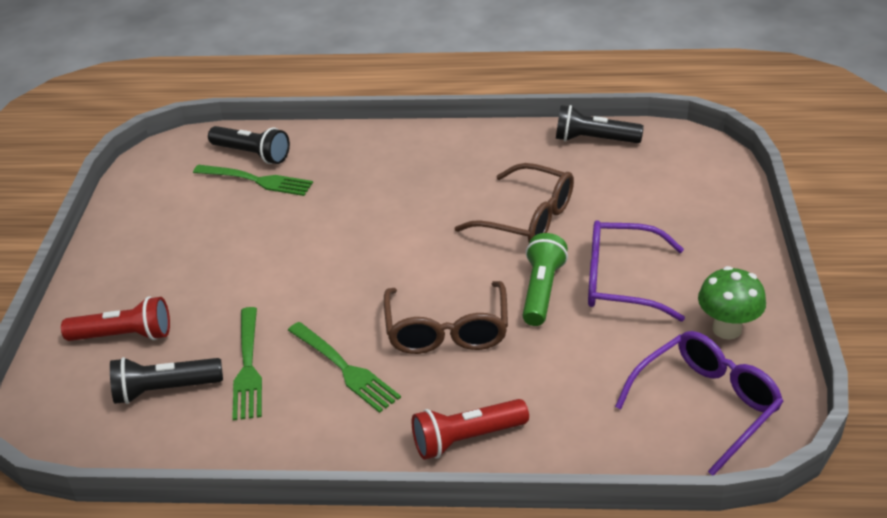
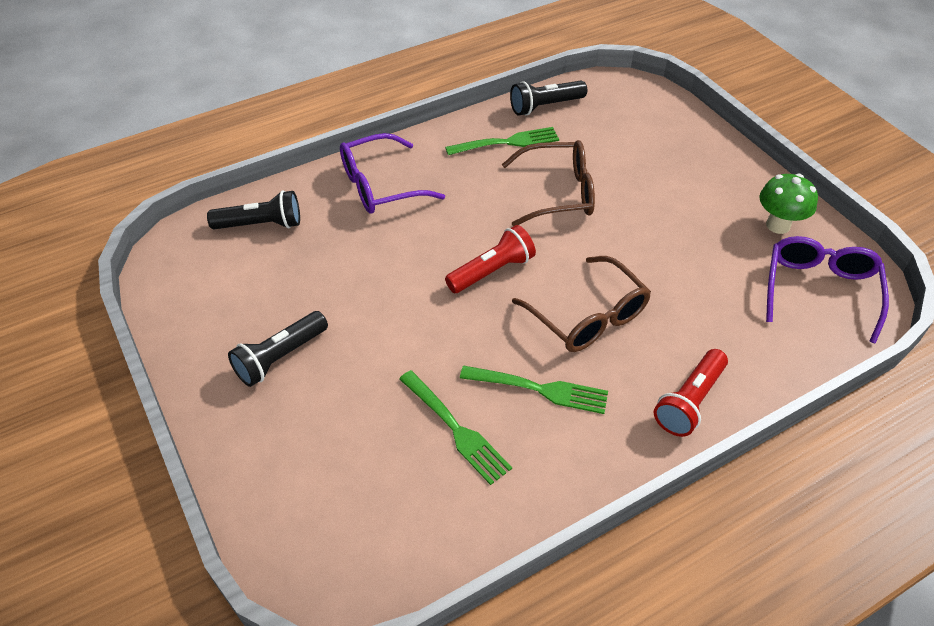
camera: 35 degrees left, 10 degrees up
red flashlight [61,296,170,341] -> red flashlight moved to [445,225,536,293]
black flashlight [110,357,223,404] -> black flashlight moved to [228,311,328,387]
green fork [193,165,313,196] -> green fork moved to [445,127,559,155]
green flashlight [523,233,568,326] -> none
purple glasses [588,220,685,322] -> purple glasses moved to [340,133,445,213]

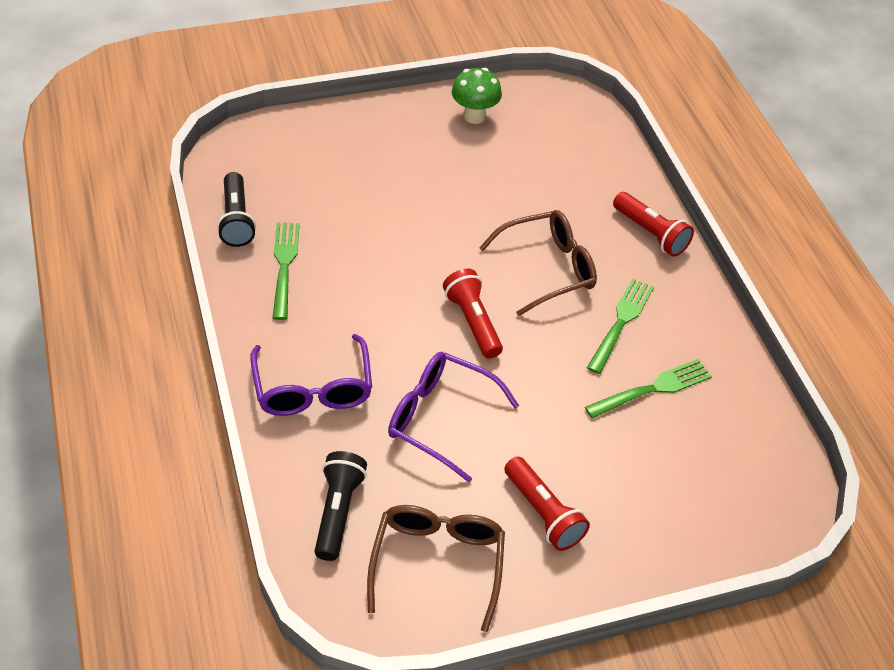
camera: 80 degrees left, 0 degrees up
black flashlight [228,311,328,387] -> red flashlight [504,456,590,551]
brown glasses [502,140,595,226] -> brown glasses moved to [367,505,505,632]
purple glasses [766,236,889,344] -> purple glasses moved to [388,352,519,482]

